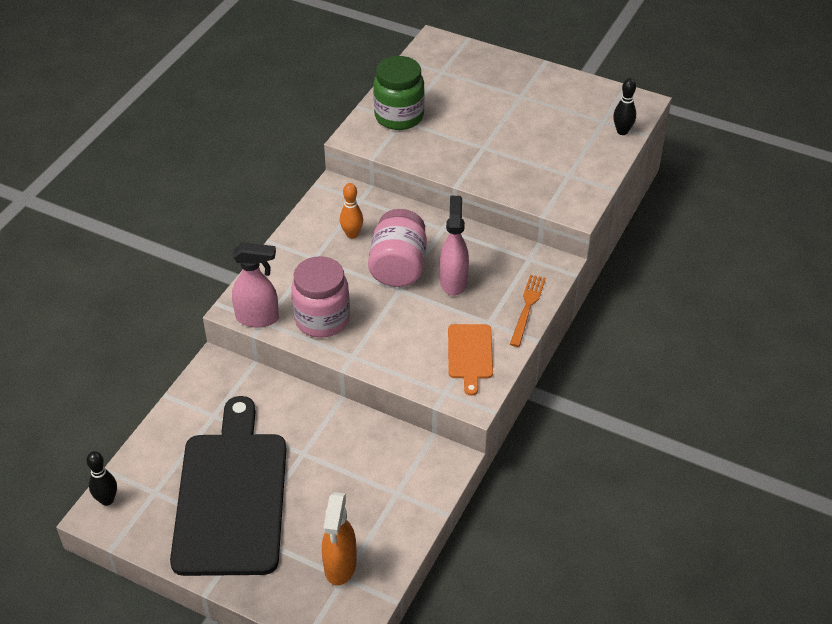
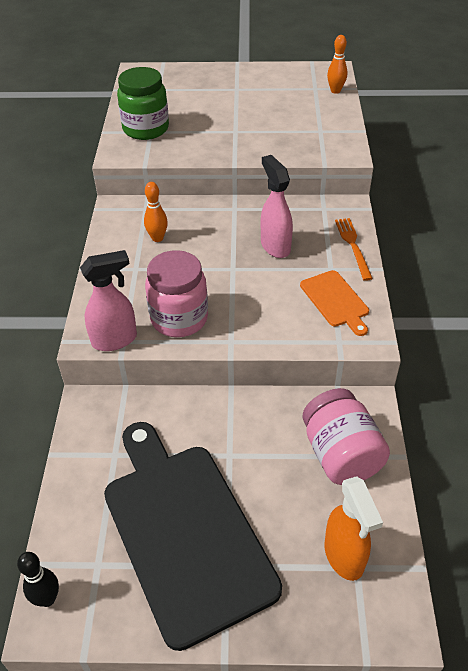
camera: 25 degrees left, 0 degrees up
pink jar [368,209,427,287] -> pink jar moved to [303,388,390,485]
black bowling pin [613,78,636,135] -> orange bowling pin [327,35,347,94]

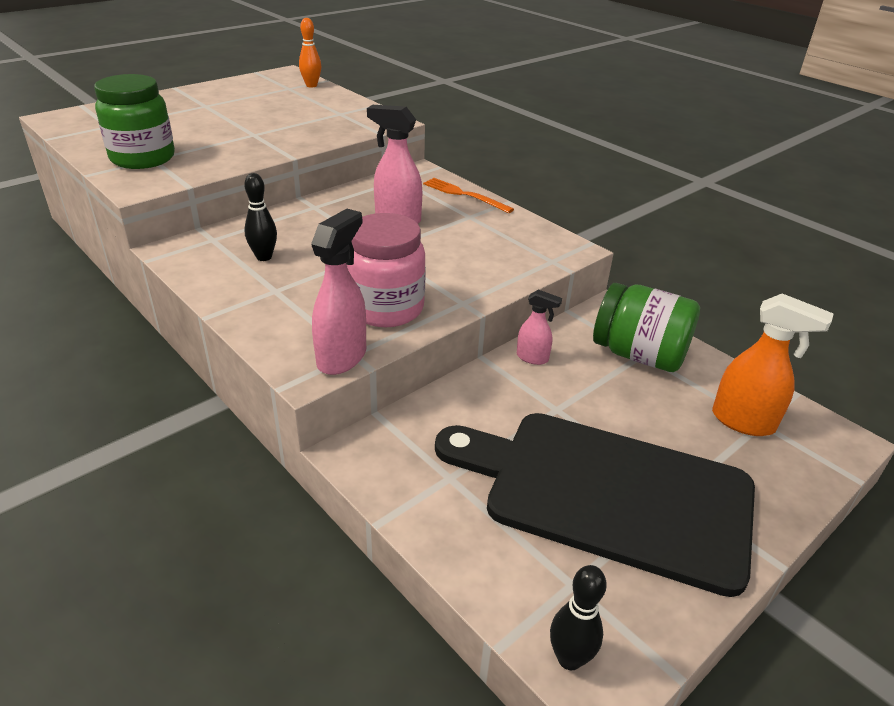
camera: 45 degrees left, 10 degrees down
orange bowling pin [144,182,168,242] -> black bowling pin [244,173,277,261]
orange cutting board [300,270,369,336] -> none
pink jar [303,388,390,485] -> green jar [593,283,700,372]
none -> pink spray bottle [517,290,562,365]

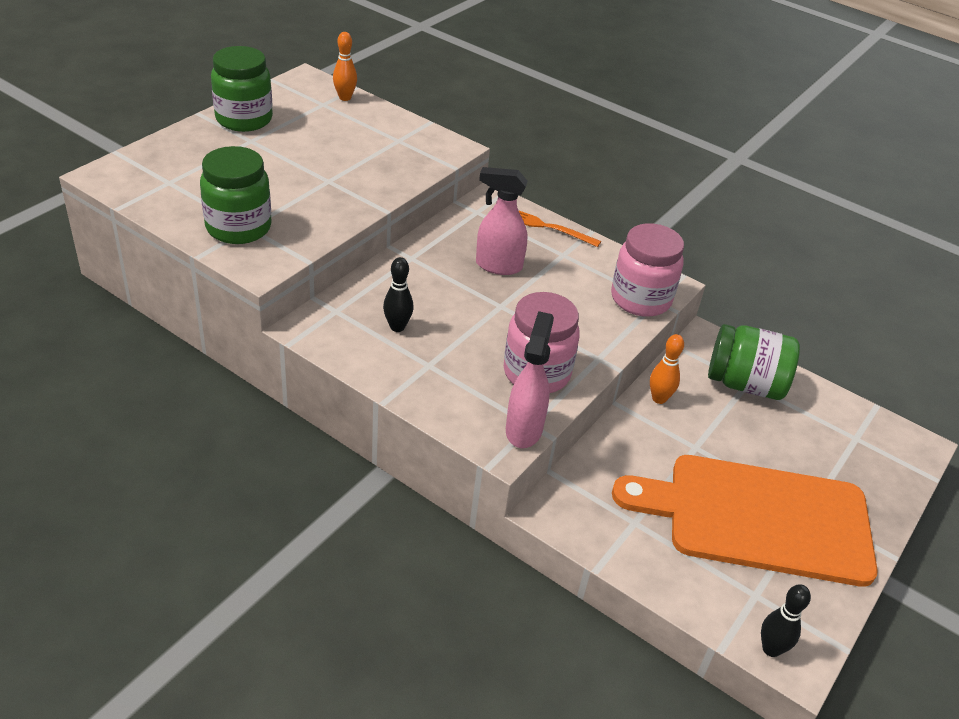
camera: 15 degrees left, 5 degrees up
black cutting board [435,413,755,597] -> orange cutting board [612,455,878,587]
pink spray bottle [517,290,562,365] -> orange bowling pin [650,334,684,404]
orange spray bottle [712,293,834,436] -> none
none -> green jar [211,46,273,132]
none -> pink jar [611,223,684,317]

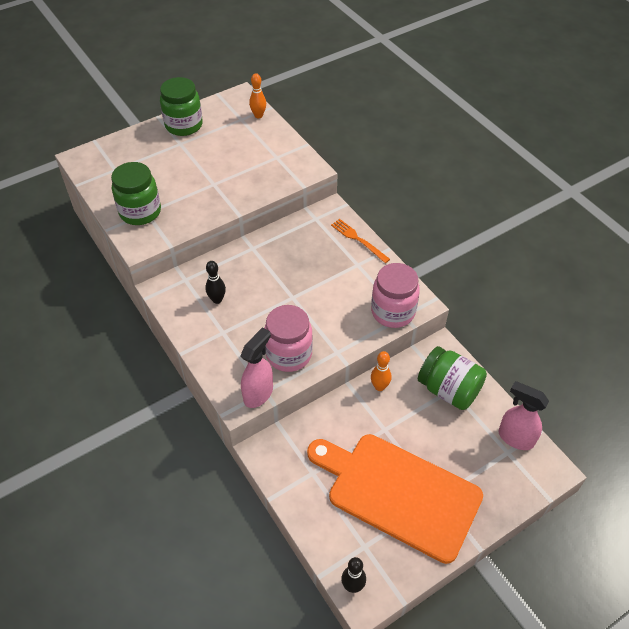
camera: 25 degrees right, 10 degrees up
pink spray bottle [476,167,528,275] -> pink spray bottle moved to [498,381,549,450]

